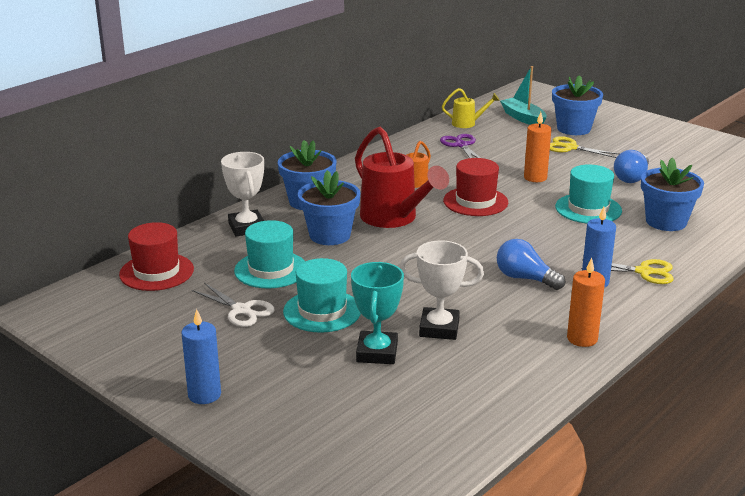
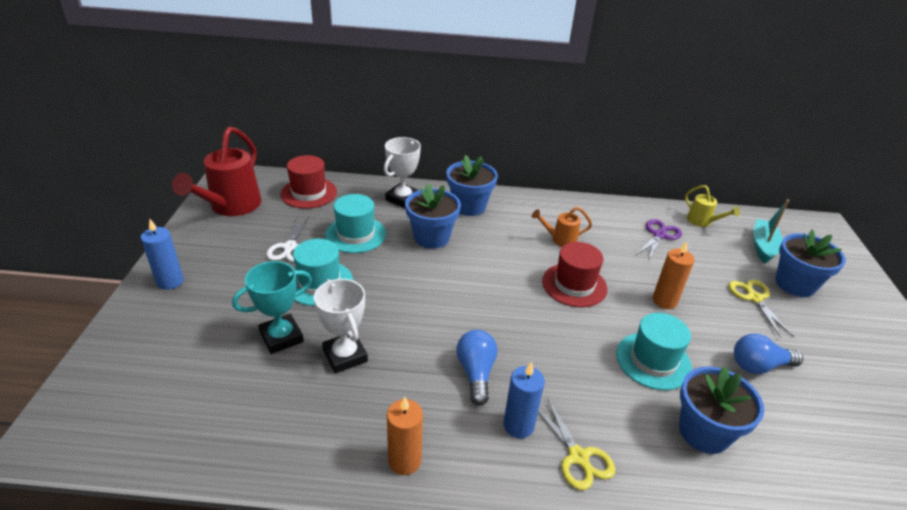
camera: 50 degrees right, 10 degrees up
red watering can [355,127,449,228] -> red watering can moved to [172,127,261,216]

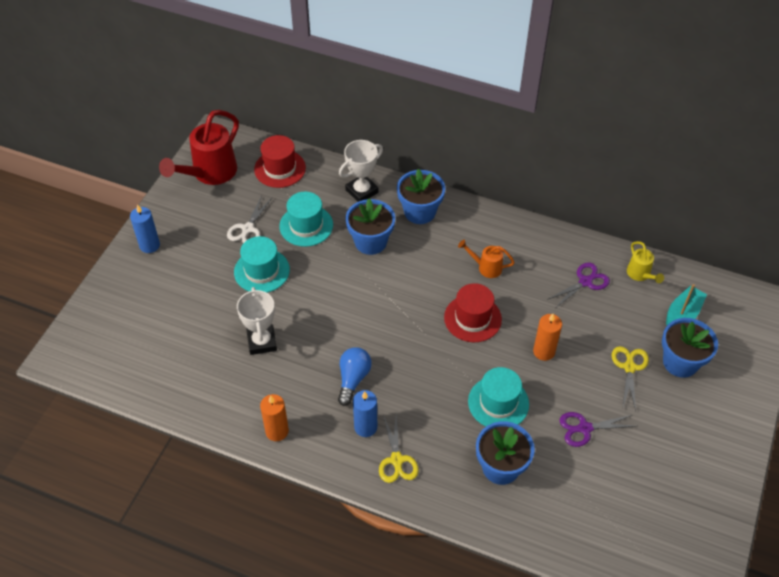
camera: 20 degrees right, 15 degrees up
turquoise trophy [232,261,312,354] -> none
blue light bulb [734,334,803,374] -> purple scissors [559,412,635,447]

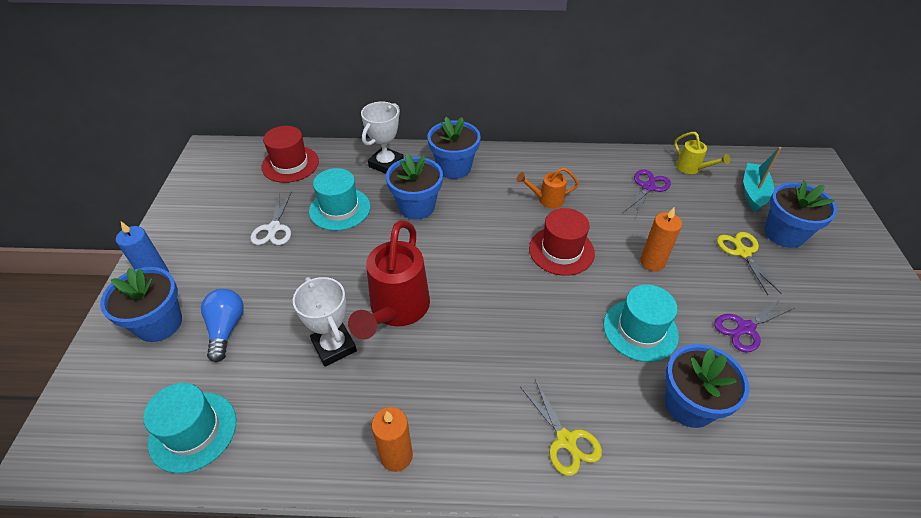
camera: 20 degrees left, 5 degrees down
red watering can [159,110,239,185] -> red watering can moved to [348,220,430,339]
turquoise hat [234,236,290,293] -> turquoise hat moved to [143,383,236,473]
blue light bulb [338,347,372,406] -> blue light bulb moved to [201,289,244,362]
blue candle [353,390,377,437] -> none
none -> blue flower pot [100,267,182,342]

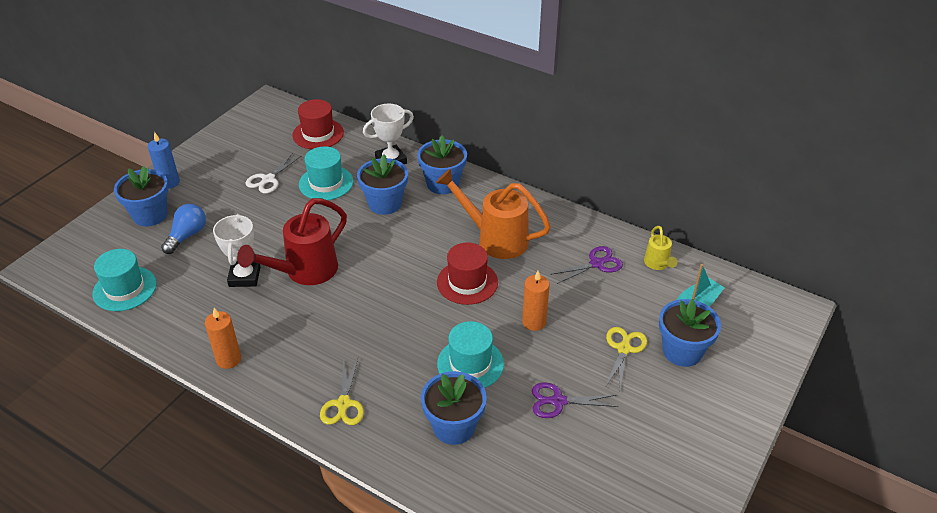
camera: 30 degrees right, 5 degrees down
orange watering can [516,167,579,208] -> orange watering can [436,168,551,259], size x2.00

